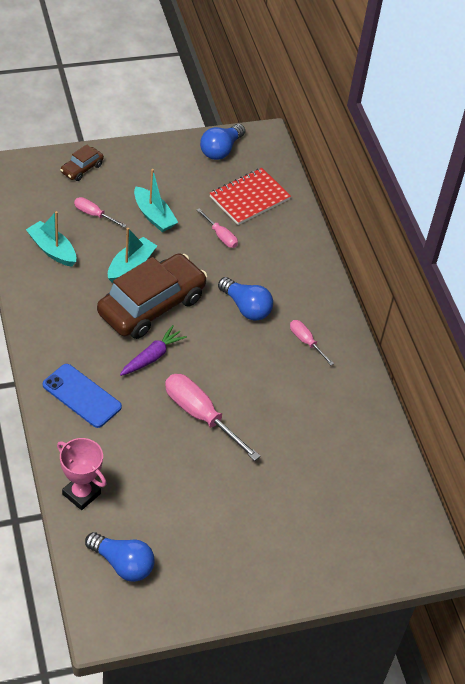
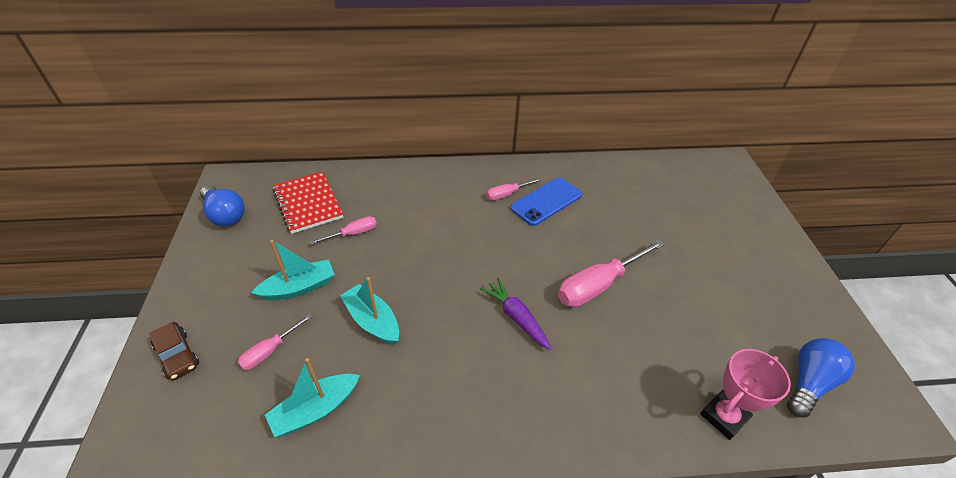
camera: 75 degrees left, 5 degrees down
blue phone [43,364,122,428] -> blue phone moved to [510,177,582,226]
brown car [97,253,207,339] -> none
blue light bulb [218,277,273,321] -> none

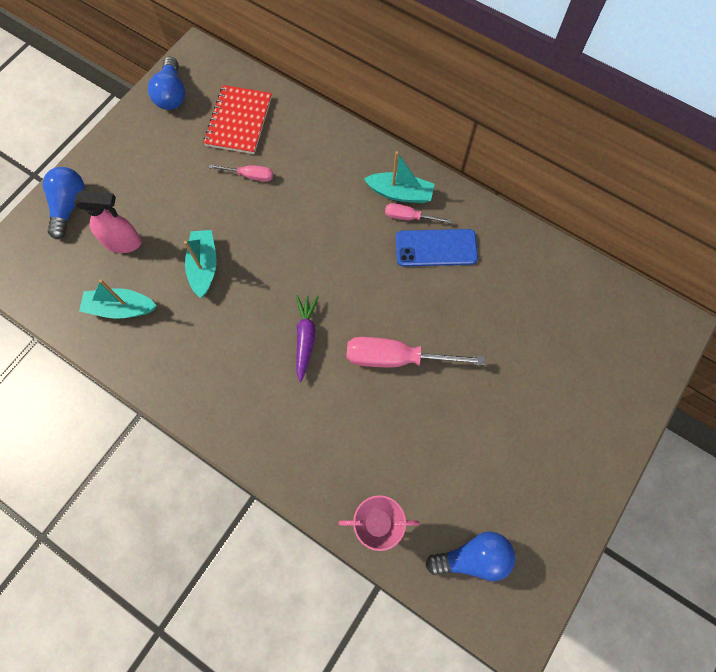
camera: 40 degrees right, 25 degrees up
brown car [149,322,199,380] -> blue light bulb [43,167,85,239]
pink screwdriver [238,314,312,370] -> pink spray bottle [74,190,142,253]
turquoise boat [251,240,335,301] -> turquoise boat moved to [364,151,435,203]

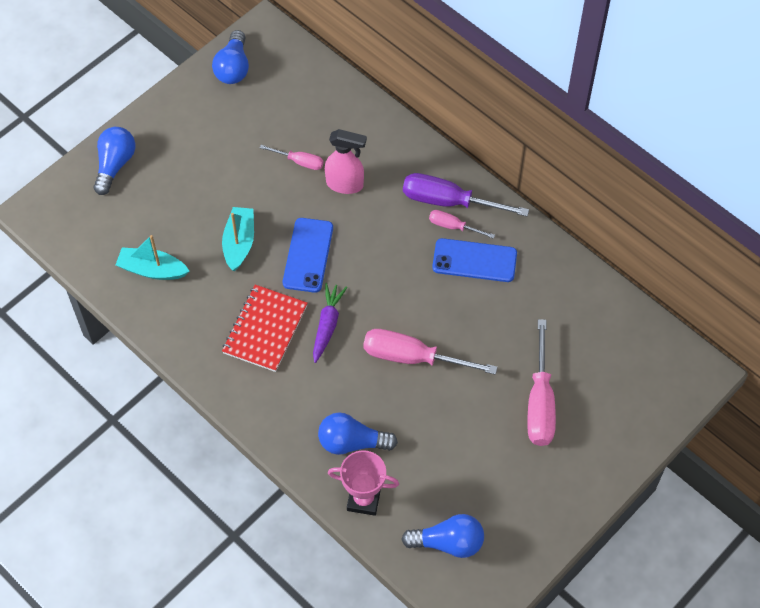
camera: 10 degrees right, 10 degrees down
pink spray bottle [74,190,142,253] -> pink spray bottle moved to [325,129,367,194]
red notebook [204,85,272,154] -> red notebook moved to [222,285,308,372]
turquoise boat [364,151,435,203] -> purple screwdriver [403,173,529,216]
none -> blue phone [283,218,333,293]
none -> blue light bulb [318,413,398,455]
none -> pink screwdriver [527,319,556,446]

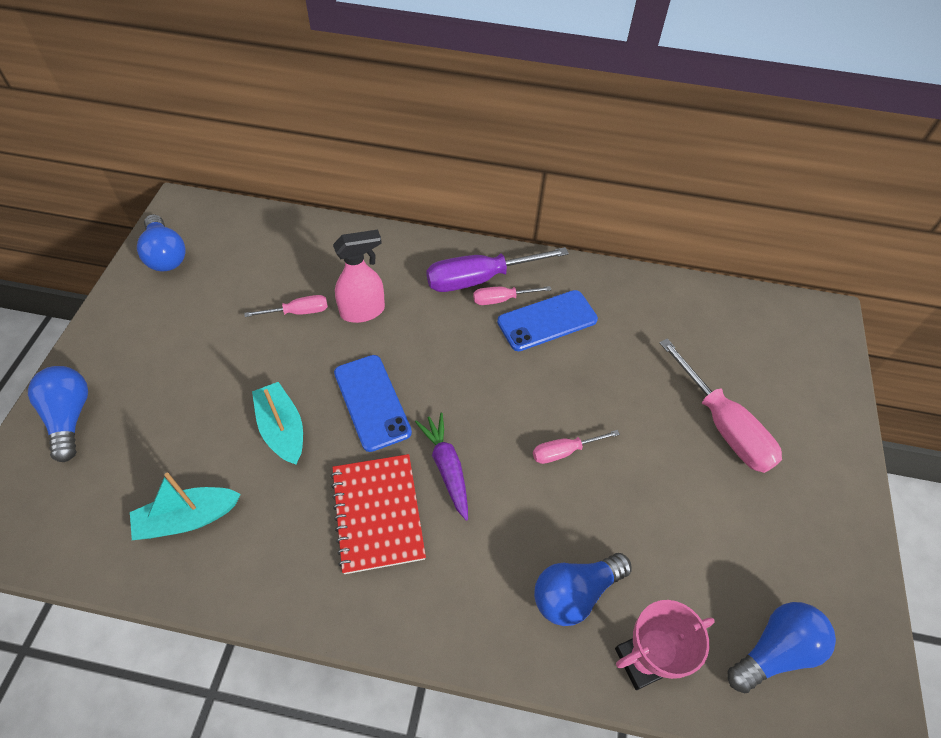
camera: 35 degrees left, 5 degrees down
pink screwdriver [363,329,497,375] -> pink screwdriver [533,430,620,464], size x0.53

